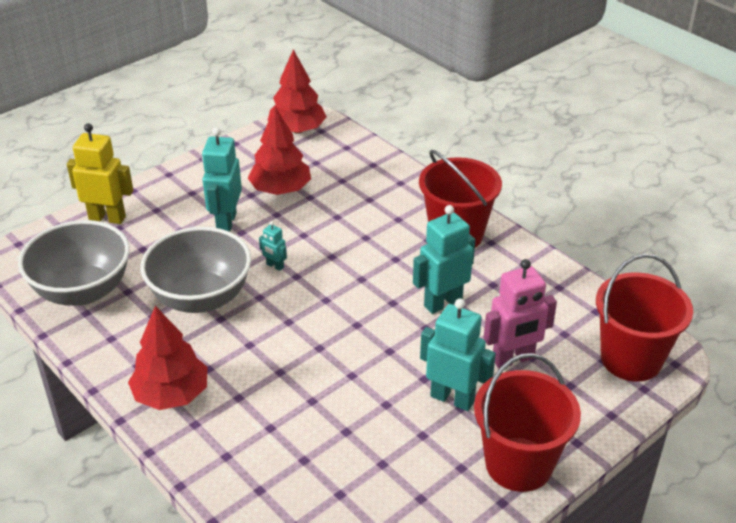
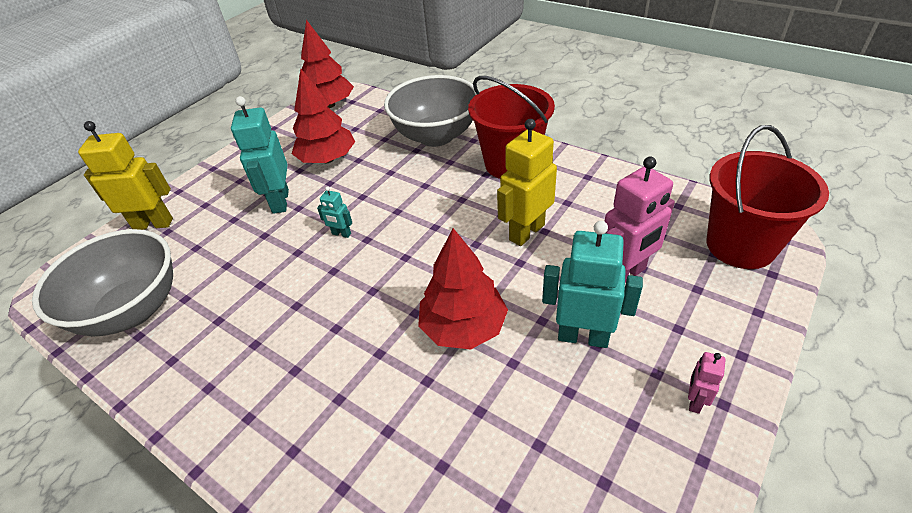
camera: 10 degrees left, 5 degrees up
red tree [128,306,207,410] -> red tree moved to [418,228,508,350]
grey bowl [140,227,251,313] -> grey bowl moved to [384,75,477,147]
turquoise robot [413,205,475,314] -> yellow robot [497,119,557,246]
red bucket [474,353,581,492] -> pink robot [688,352,726,414]

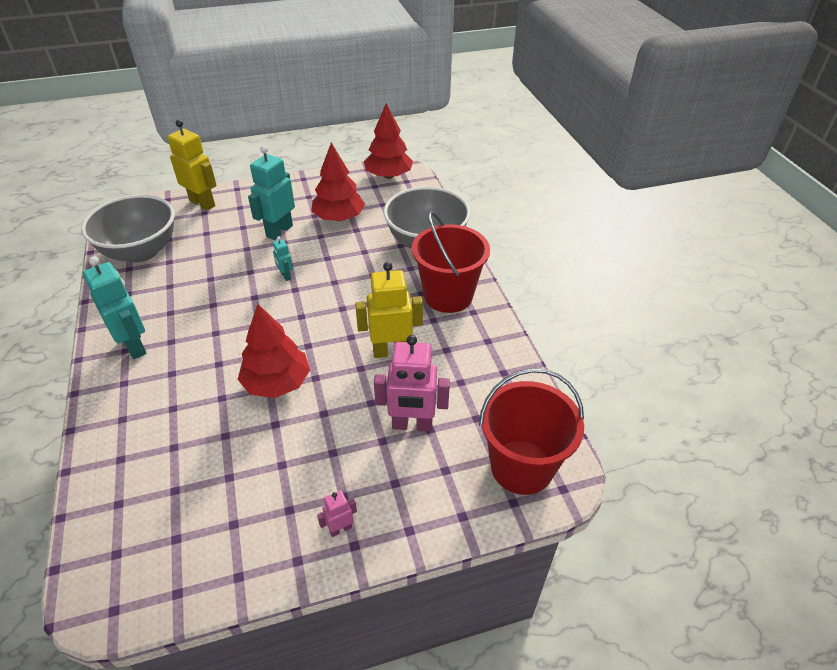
camera: 35 degrees right, 0 degrees up
turquoise robot [542,221,643,348] -> turquoise robot moved to [82,256,147,359]

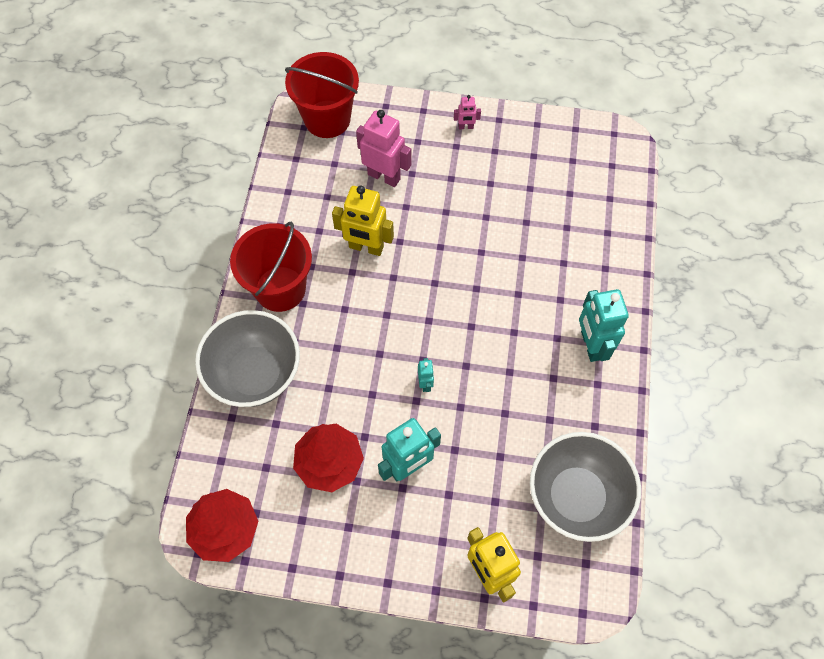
camera: 155 degrees left, 20 degrees up
red tree [238,304,310,398] -> none

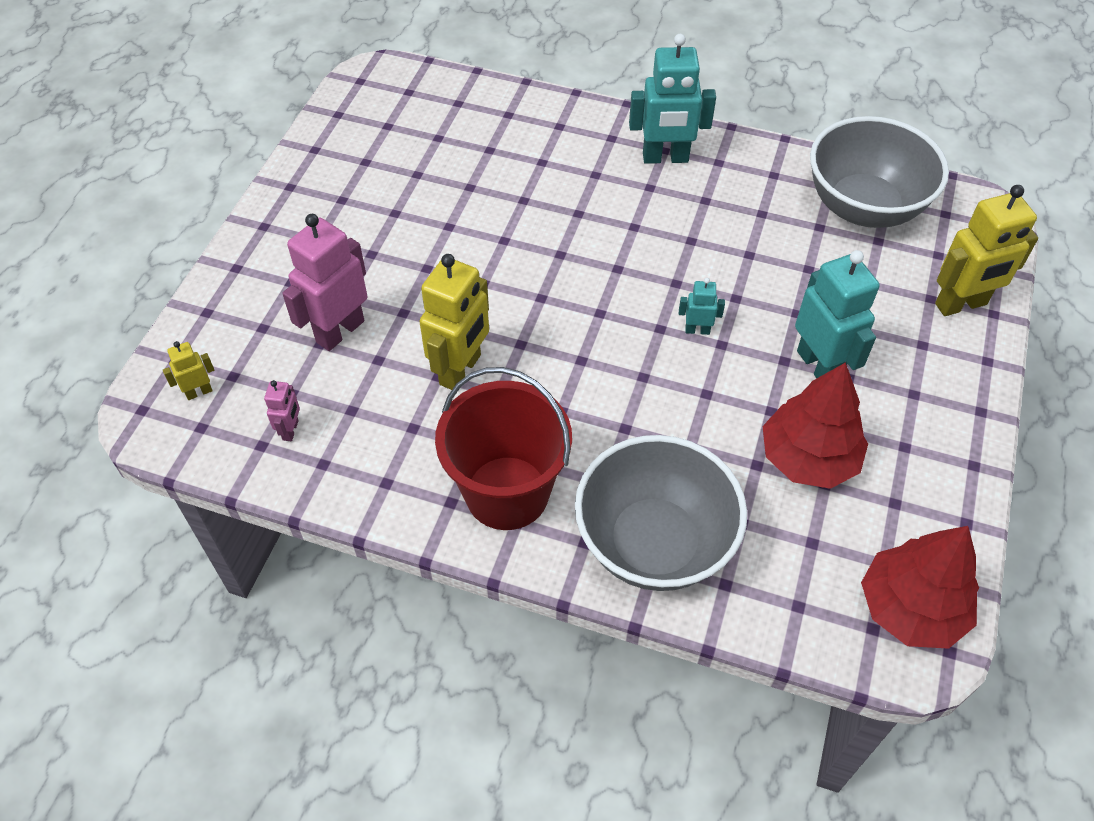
camera: 80 degrees left, 10 degrees down
red bucket [285,52,359,138] -> yellow robot [163,341,214,400]
pink robot [454,95,481,129] -> pink robot moved to [264,380,300,441]

